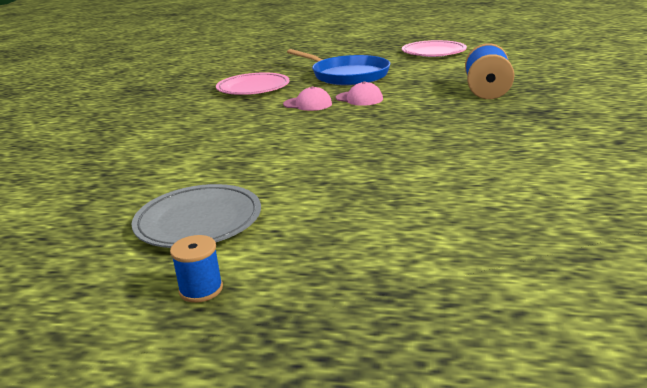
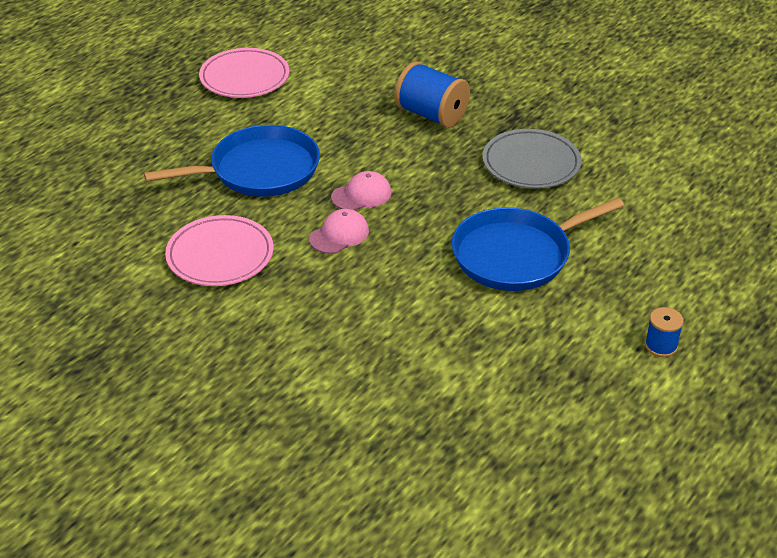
camera: 65 degrees left, 15 degrees up
grey plate [131,184,261,248] -> grey plate moved to [483,129,581,189]
blue spool [170,235,223,303] -> blue spool moved to [645,307,684,357]
none -> blue pan [452,198,624,291]

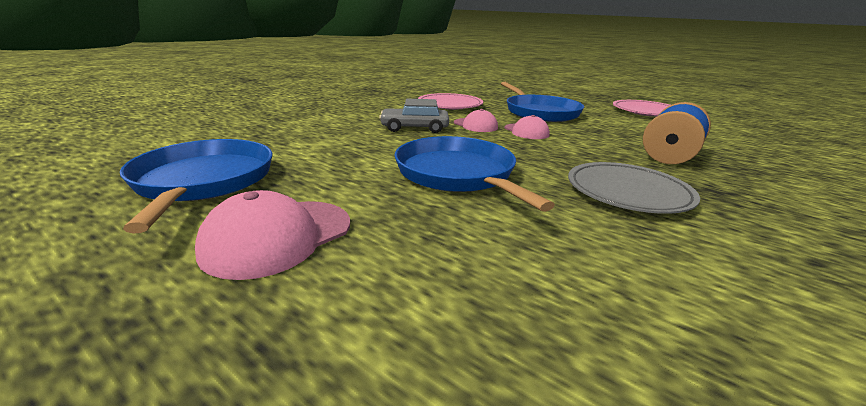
camera: 90 degrees right, 15 degrees down
blue spool [645,307,684,357] -> pink cap [195,190,350,280]
none -> blue pan [120,139,273,234]
none -> grey car [379,99,449,133]

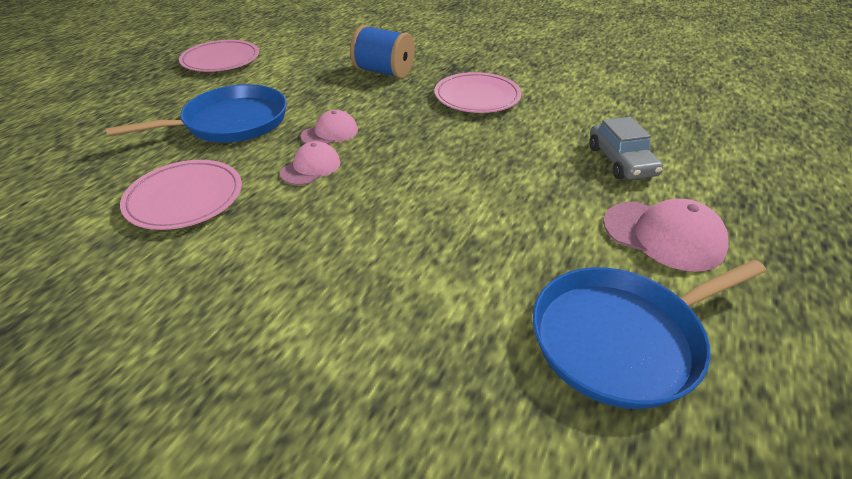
camera: 100 degrees left, 15 degrees up
grey car [379,99,449,133] -> grey car moved to [589,117,663,180]
blue pan [394,136,555,212] -> none
grey plate [568,162,700,214] -> pink plate [434,72,522,113]

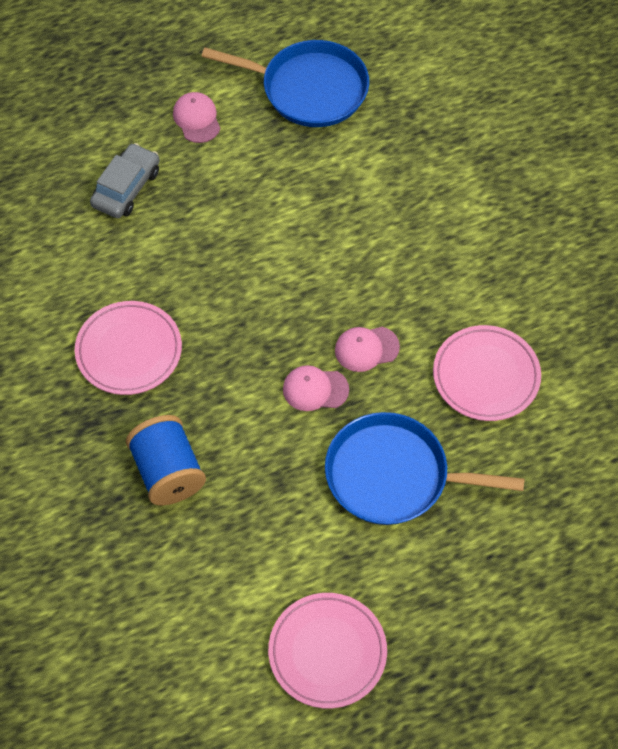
camera: 140 degrees left, 20 degrees up
pink cap [603,199,729,272] -> pink cap [173,92,221,143], size x0.64

